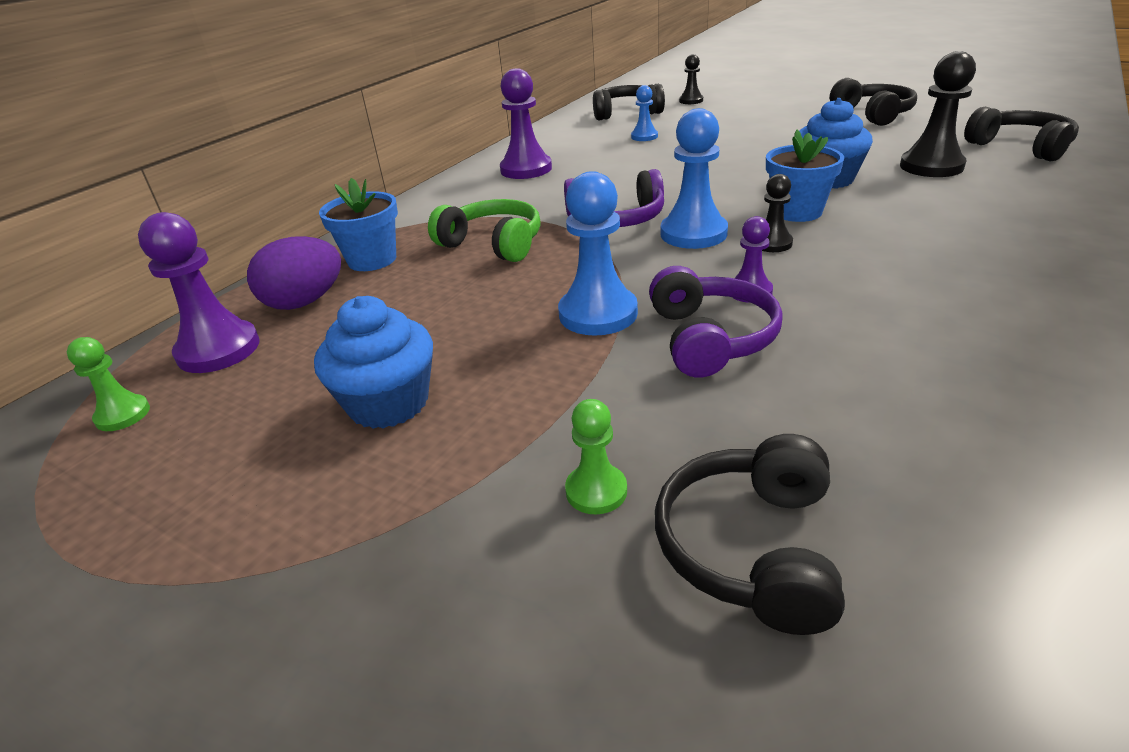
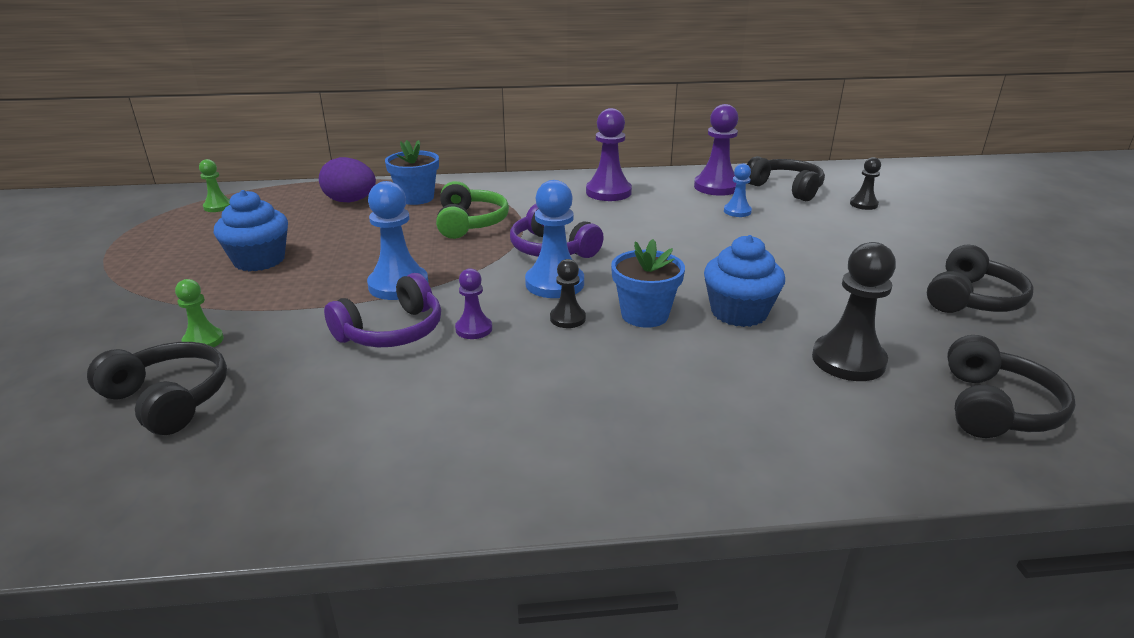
camera: 50 degrees right, 5 degrees down
purple pawn [138,212,260,373] -> purple pawn moved to [694,104,739,196]
black headphones [655,434,845,635] -> black headphones turned 60 degrees clockwise [87,342,227,435]

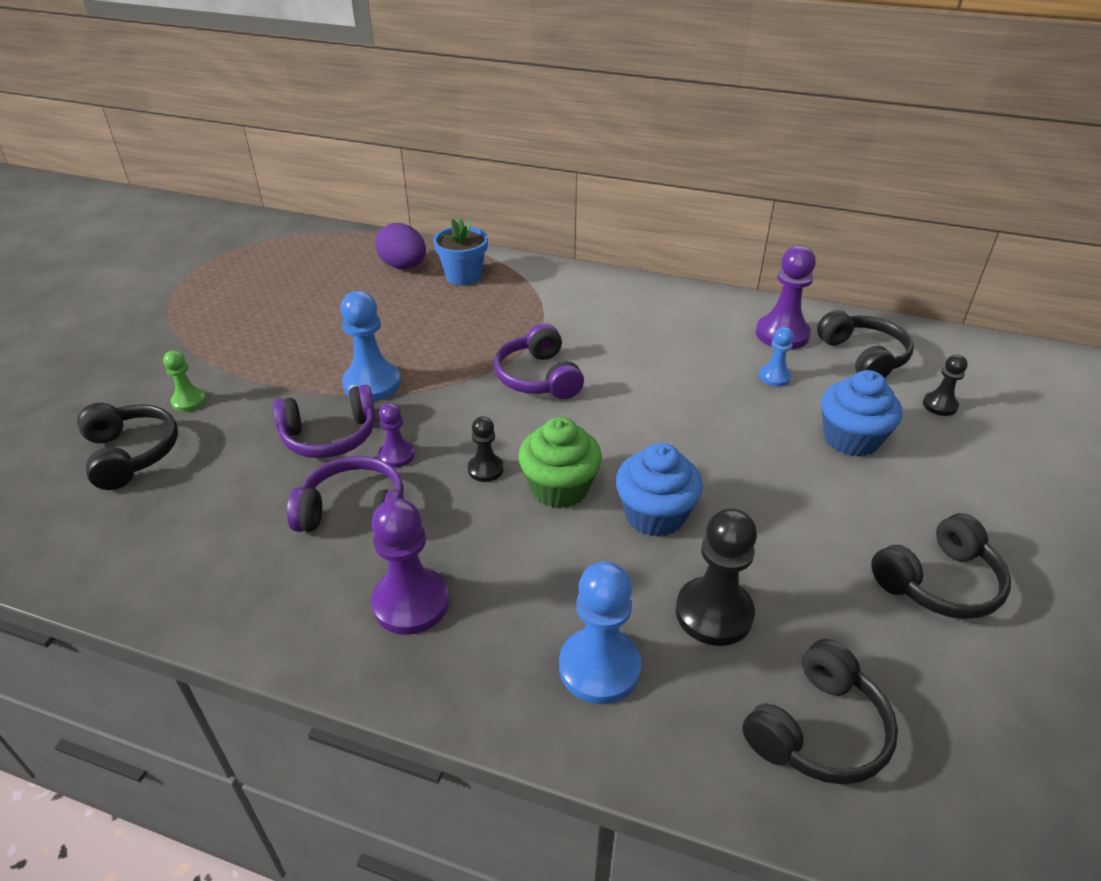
camera: 25 degrees right, 10 degrees up
green pawn [199,159,230,212] -> none
blue cupcake [214,190,288,271] -> blue cupcake moved to [821,370,902,457]
green headphones [436,181,509,239] -> none
blue pawn [525,180,584,298] -> blue pawn moved to [559,561,641,704]
purple pawn [586,108,632,201] -> purple pawn moved to [371,498,449,635]
blue flower pot [611,239,685,328] -> green cupcake [518,417,602,508]
none -> purple headphones [287,456,404,532]

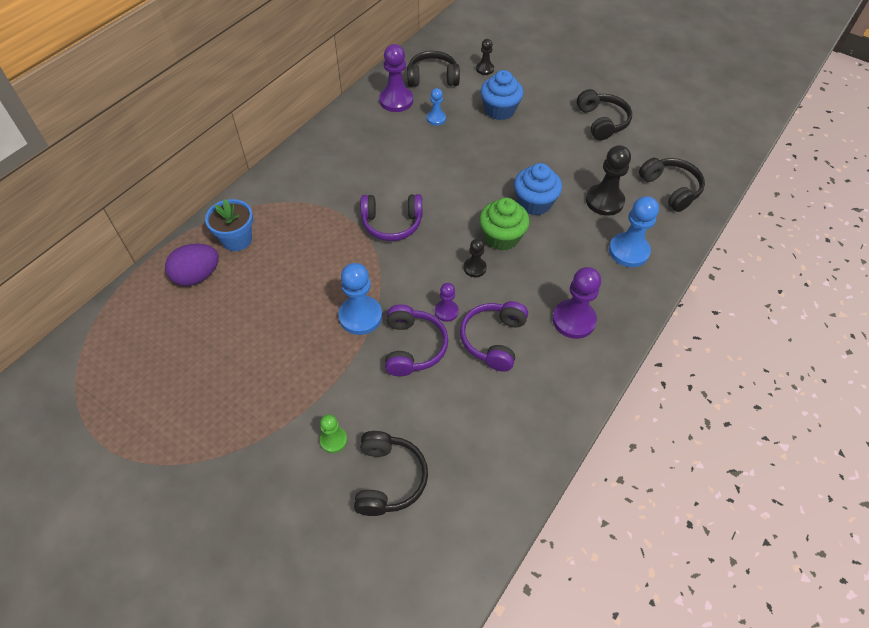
camera: 75 degrees left, 15 degrees up
black headphones [77,403,178,490] -> black headphones turned 105 degrees clockwise [354,431,428,516]

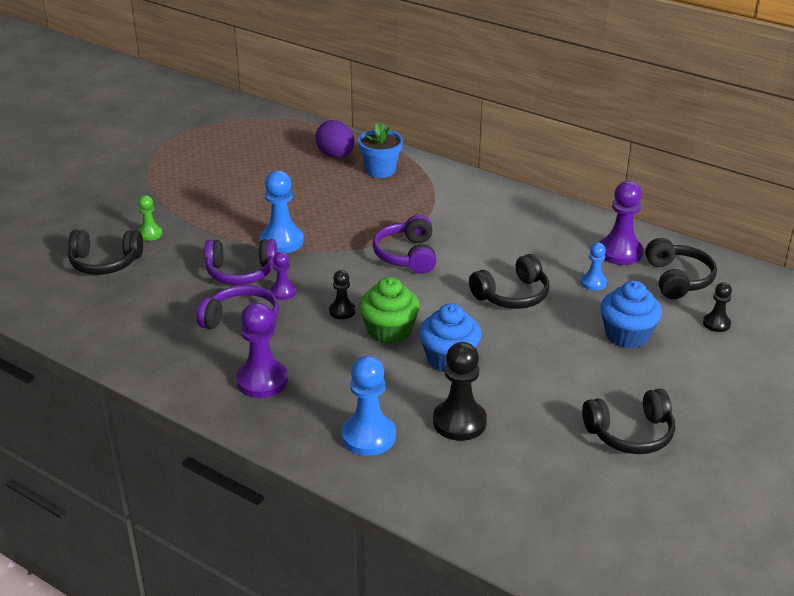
camera: 90 degrees right, 20 degrees down
black headphones [639,158,705,212] -> black headphones moved to [469,254,549,309]

